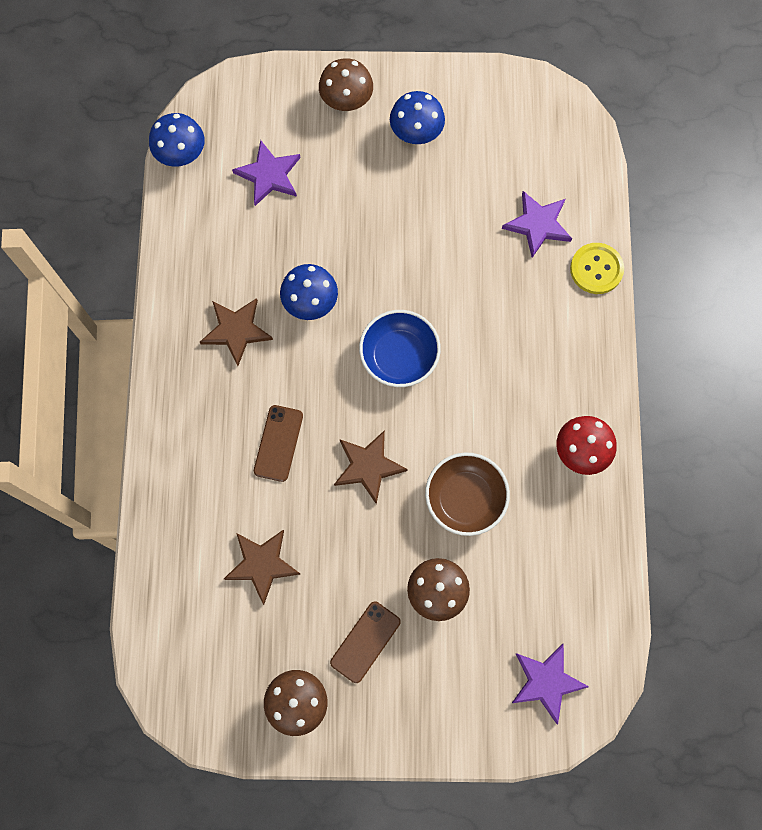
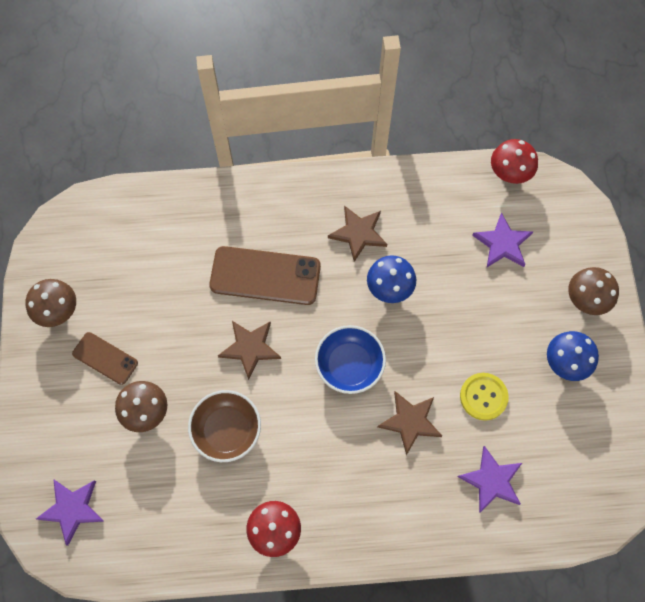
camera: 85 degrees right, 5 degrees down
blue mushroom [149,113,205,167] -> red mushroom [491,139,538,184]
brown star [224,530,300,605] -> brown star moved to [377,391,442,455]
brown phone [254,405,303,482] -> brown phone [209,246,321,305], size x1.74
yellow button [570,243,624,294] -> yellow button moved to [460,373,509,421]

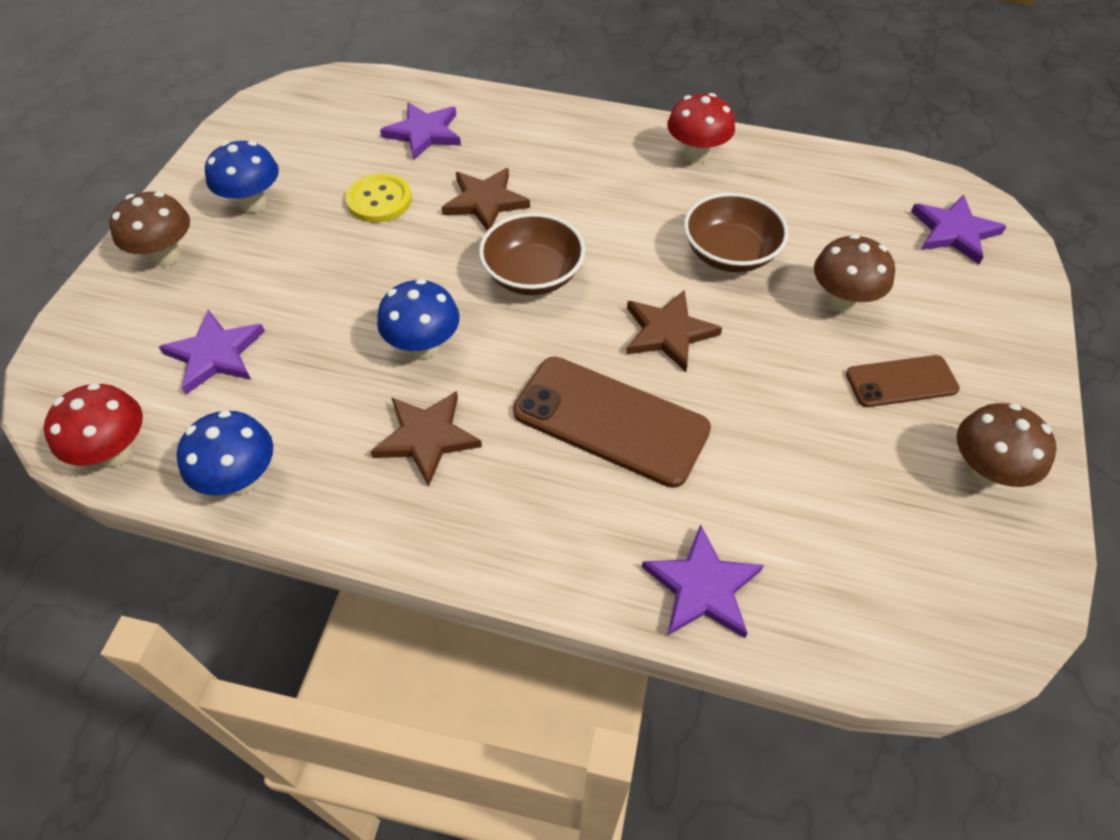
camera: 160 degrees left, 15 degrees down
brown phone [72,332,138,385] -> brown phone turned 60 degrees counterclockwise [846,355,960,407]
blue bowl [315,325,386,394] -> brown bowl [479,213,585,295]
none -> blue mushroom [177,410,273,496]
none -> purple star [642,524,764,638]

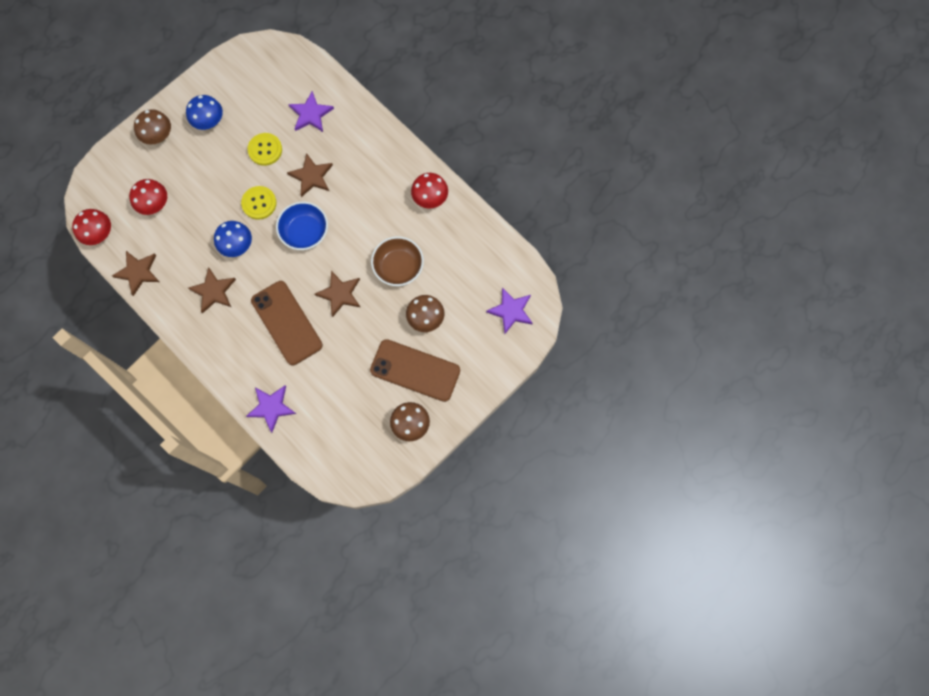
camera: 30 degrees right, 20 degrees up
purple star [159,310,265,394] -> red mushroom [129,179,167,215]
blue mushroom [177,410,273,496] -> brown star [112,251,159,296]
brown bowl [479,213,585,295] -> blue bowl [276,202,328,250]
brown phone [846,355,960,407] -> brown phone [370,339,460,402], size x1.74
none -> yellow button [241,186,277,220]

